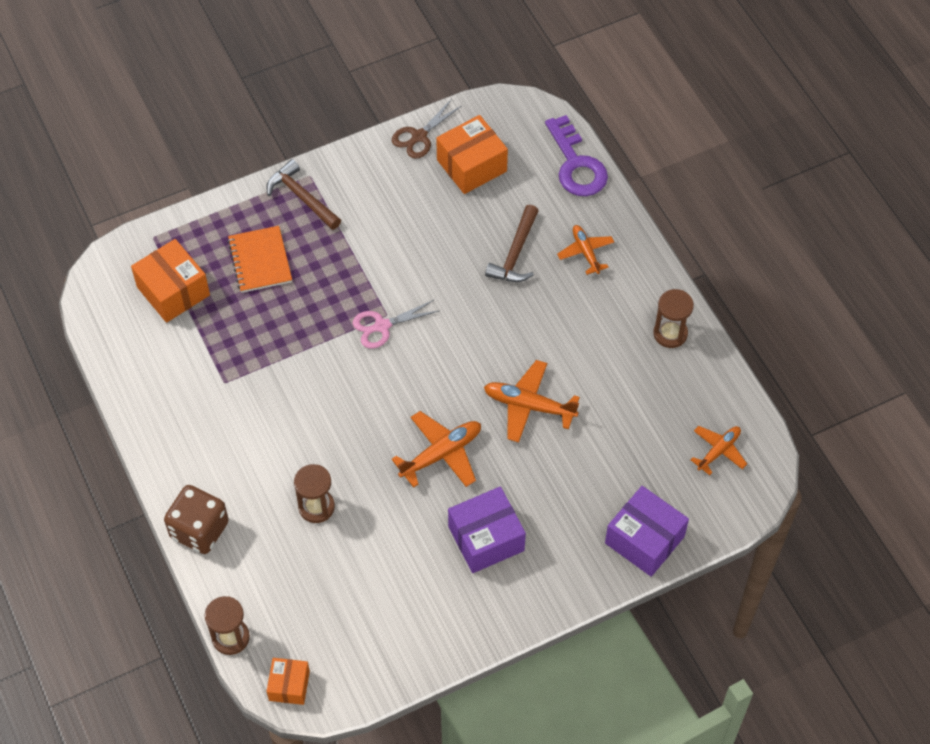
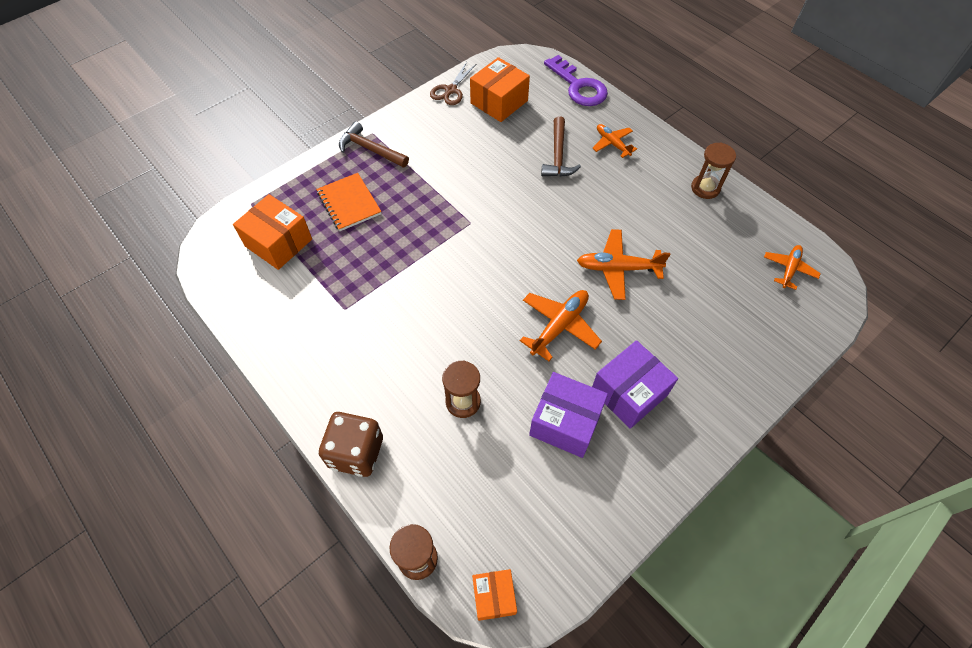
camera: 15 degrees left, 0 degrees up
pink scissors [353,300,439,349] -> none
purple box [605,486,689,577] -> purple box moved to [529,372,608,458]

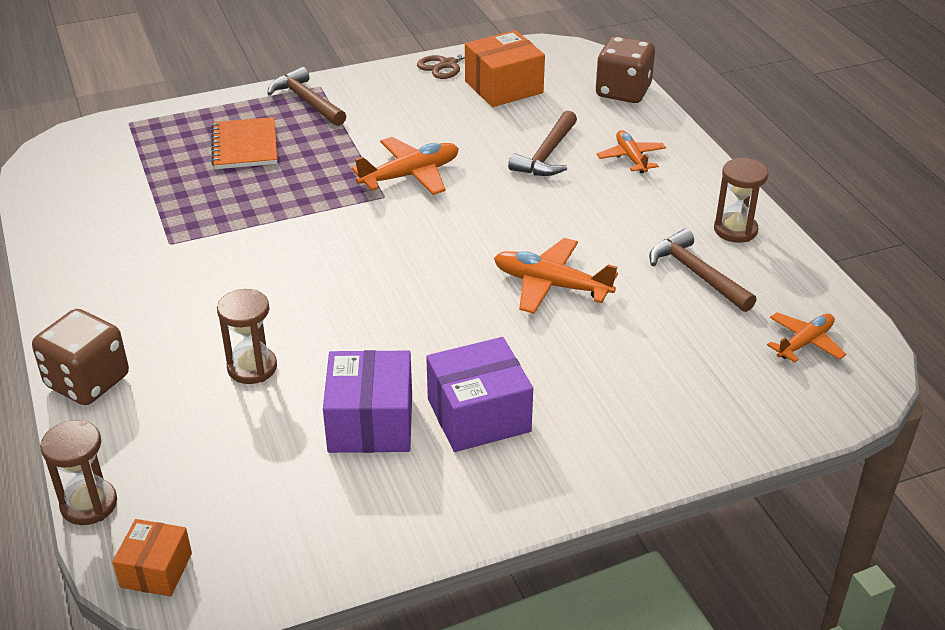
camera: 20 degrees right, 20 degrees down
orange box [233,194,312,270] -> none
orange plane [520,290,602,361] -> orange plane moved to [351,137,459,195]
purple box [529,372,608,458] -> purple box turned 45 degrees clockwise [323,350,412,453]
purple key [544,55,608,106] -> brown dice [595,36,655,103]
none -> brown hammer [649,229,756,312]

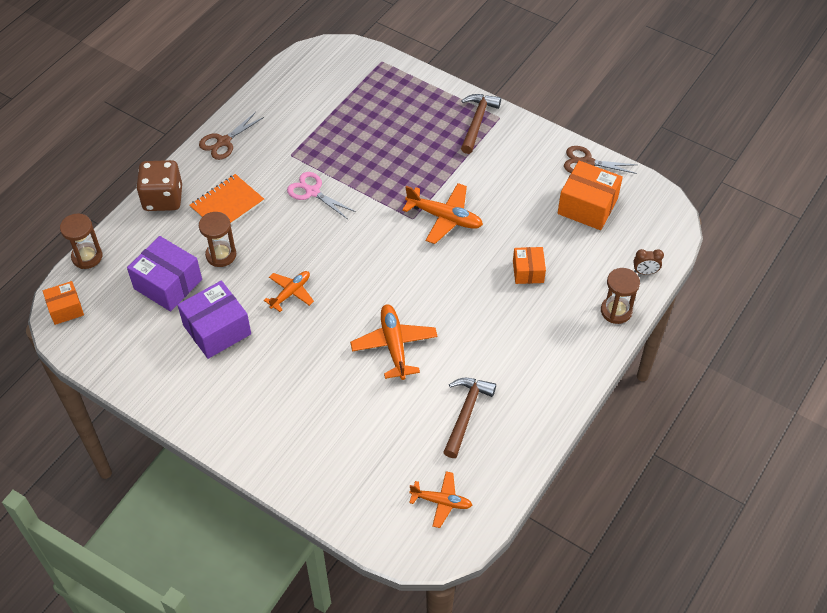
camera: 55 degrees right, 15 degrees up
orange notebook [211,117,277,169] -> orange notebook moved to [189,174,264,225]
purple box [426,337,533,452] -> purple box moved to [127,236,202,312]
brown hammer [508,110,577,176] -> orange box [513,247,546,284]
brown dice [595,36,655,103] -> brown clock [633,249,664,275]
orange plane [597,130,666,173] -> orange plane moved to [264,271,314,312]
brown hourglass [714,158,768,243] -> brown hourglass moved to [601,268,640,324]
none -> brown scissors [199,112,264,160]
none -> pink scissors [287,172,356,219]

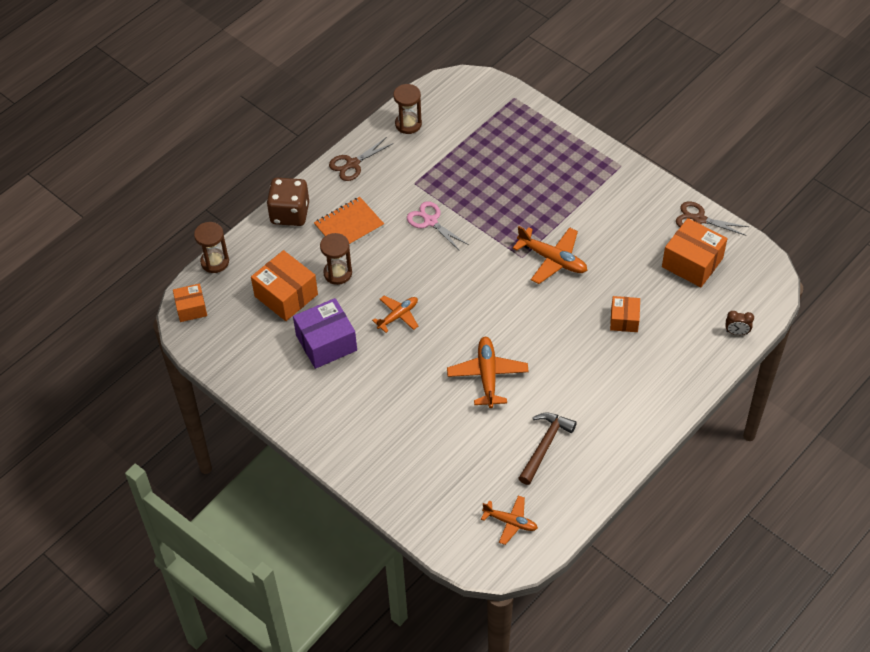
camera: 10 degrees right, 0 degrees up
purple box [127,236,202,312] -> orange box [251,250,318,321]
brown hammer [461,94,501,154] -> none
brown hourglass [601,268,640,324] -> brown hourglass moved to [393,84,422,134]

